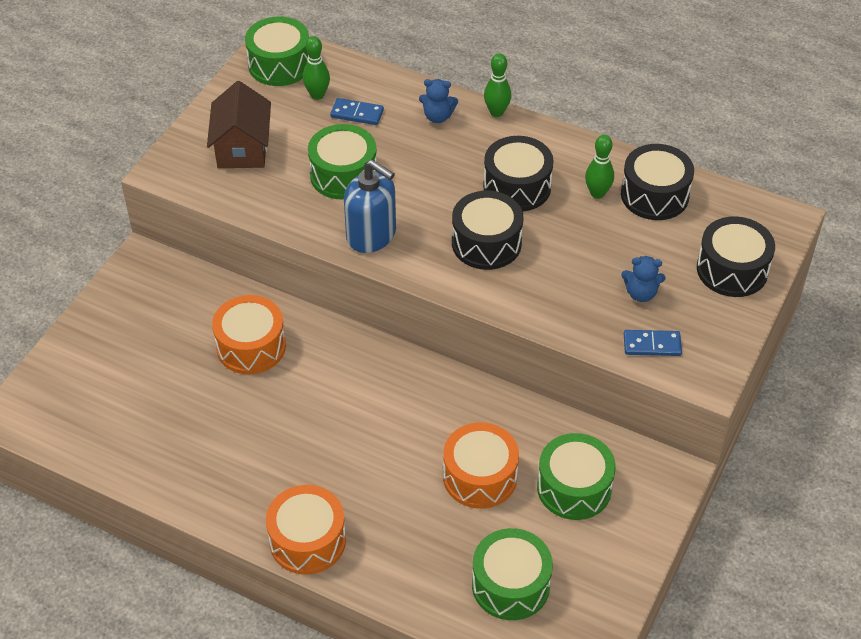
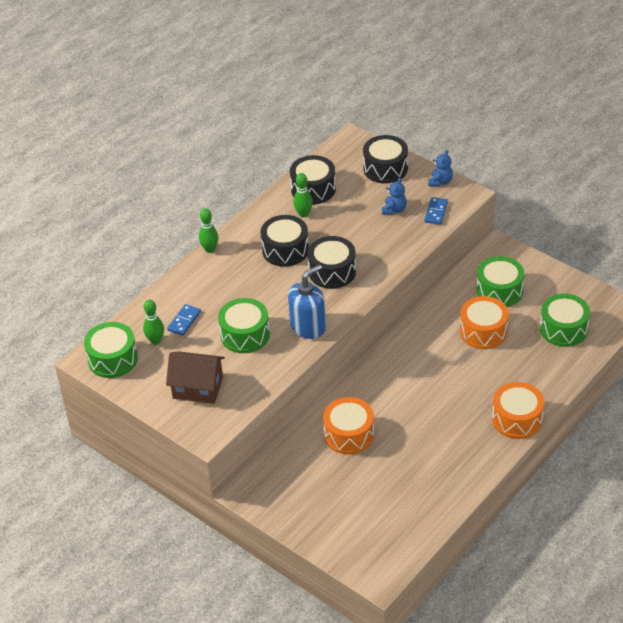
camera: 75 degrees left, 5 degrees down
blue teddy bear [419,79,458,123] -> blue teddy bear moved to [428,150,453,186]

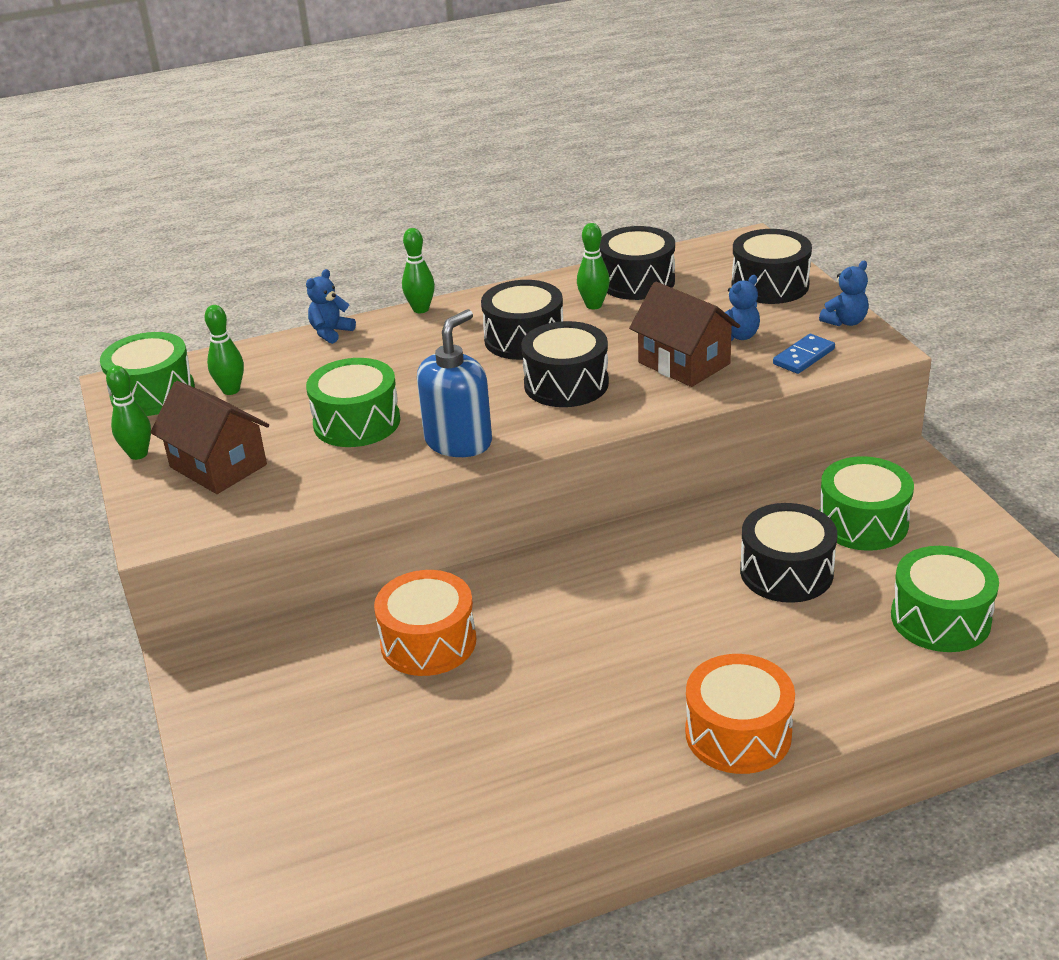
camera: 30 degrees right, 10 degrees down
blue domino [167,304,201,336] -> none
blue soap dispenser [288,264,326,339] -> blue soap dispenser turned 45 degrees counterclockwise [417,309,492,457]
orange drum [460,296,509,349] -> black drum [740,503,838,603]
none -> green bowling pin [106,366,151,460]
none -> blue teddy bear [306,269,356,344]
none -> brown house [629,282,740,387]

